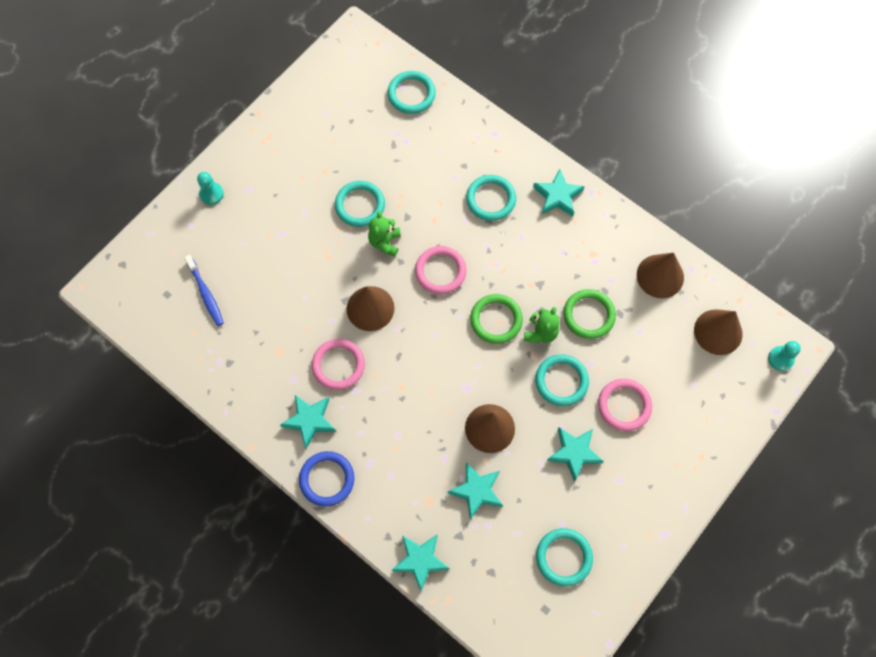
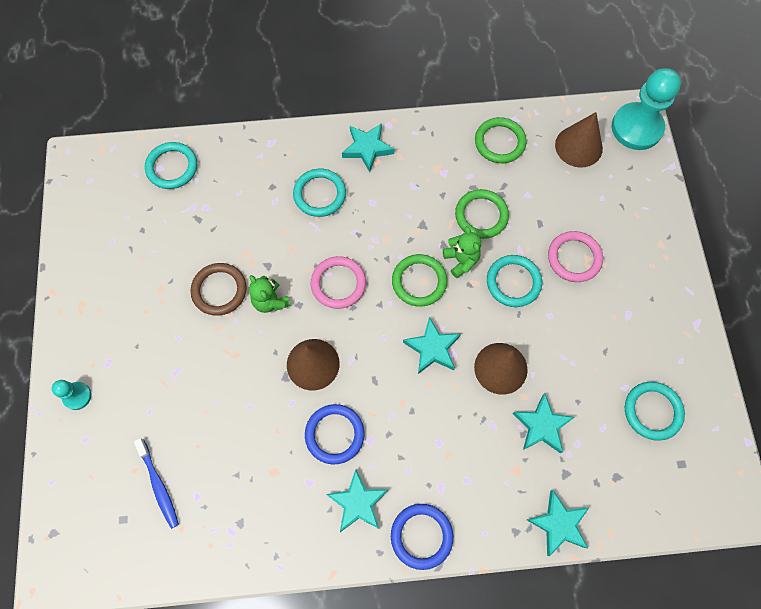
camera: 45 degrees left, 0 degrees up
blue toothbrush [184,255,224,326] -> blue toothbrush turned 45 degrees clockwise [134,438,179,529]
pink ring [312,339,365,390] -> blue ring [305,404,365,465]
turquoise ring [335,181,385,227] -> brown ring [191,263,247,316]
turquoise star [547,427,604,482] -> turquoise star moved to [403,317,461,374]
brown cone [637,253,684,298] -> green ring [475,117,527,163]
turquoise pawn [768,341,801,371] -> turquoise pawn [612,68,681,150], size x2.09

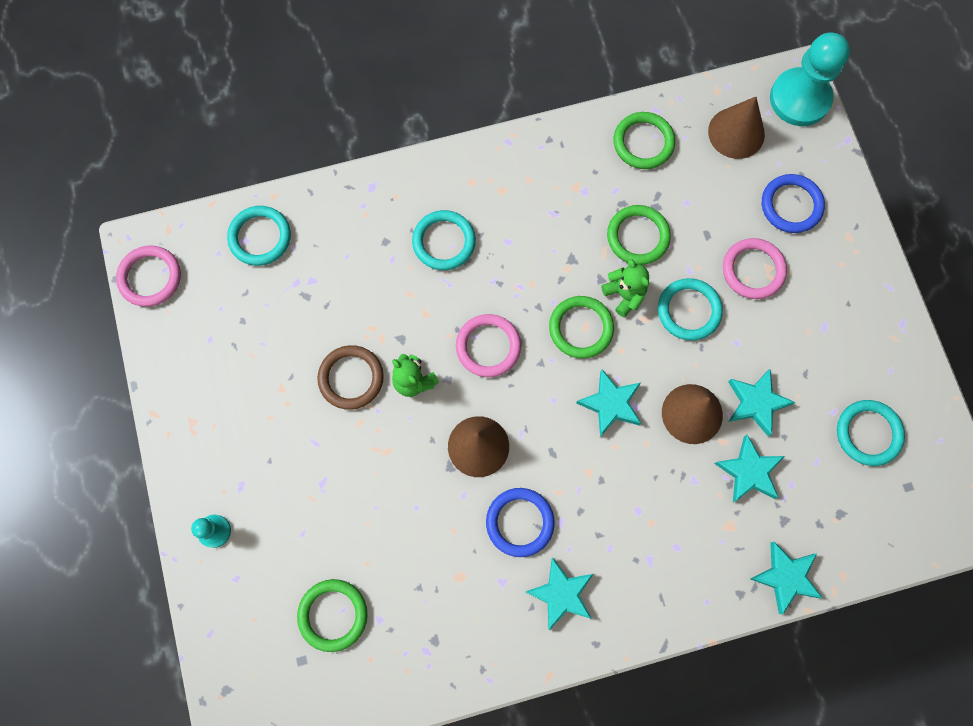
camera: 10 degrees left, 5 degrees up
blue toothbrush [134,438,179,529] -> green ring [297,579,368,652]
turquoise star [342,123,394,172] -> turquoise star moved to [728,369,796,437]
blue ring [391,504,453,570] -> blue ring moved to [762,174,825,233]
none -> pink ring [116,245,181,307]

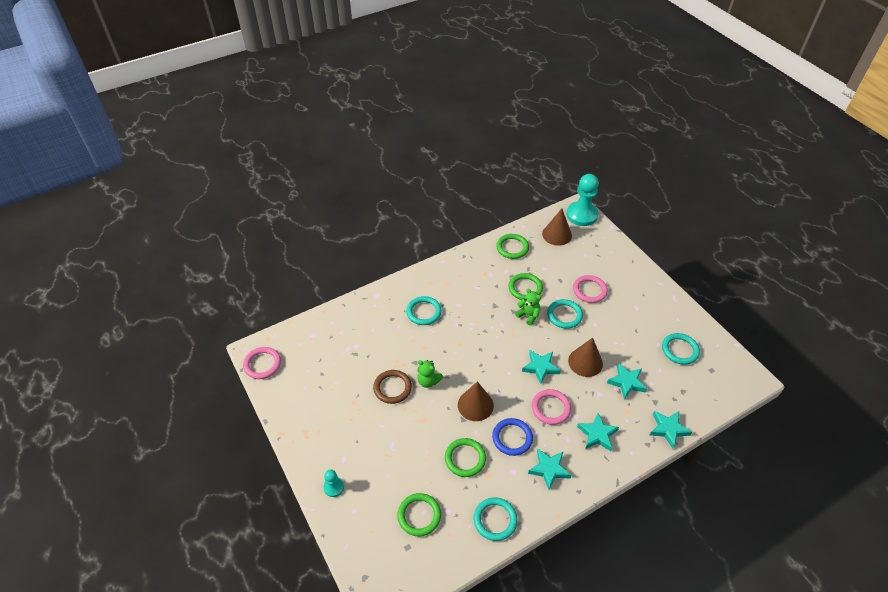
camera: 15 degrees left, 25 degrees down
turquoise ring [227,206,291,266] -> turquoise ring moved to [473,497,518,541]
pink ring [456,314,521,377] -> pink ring moved to [532,389,571,425]
green ring [549,296,614,358] -> green ring moved to [445,438,486,477]
turquoise star [728,369,796,437] -> turquoise star moved to [577,413,619,451]
blue ring [762,174,825,233] -> none

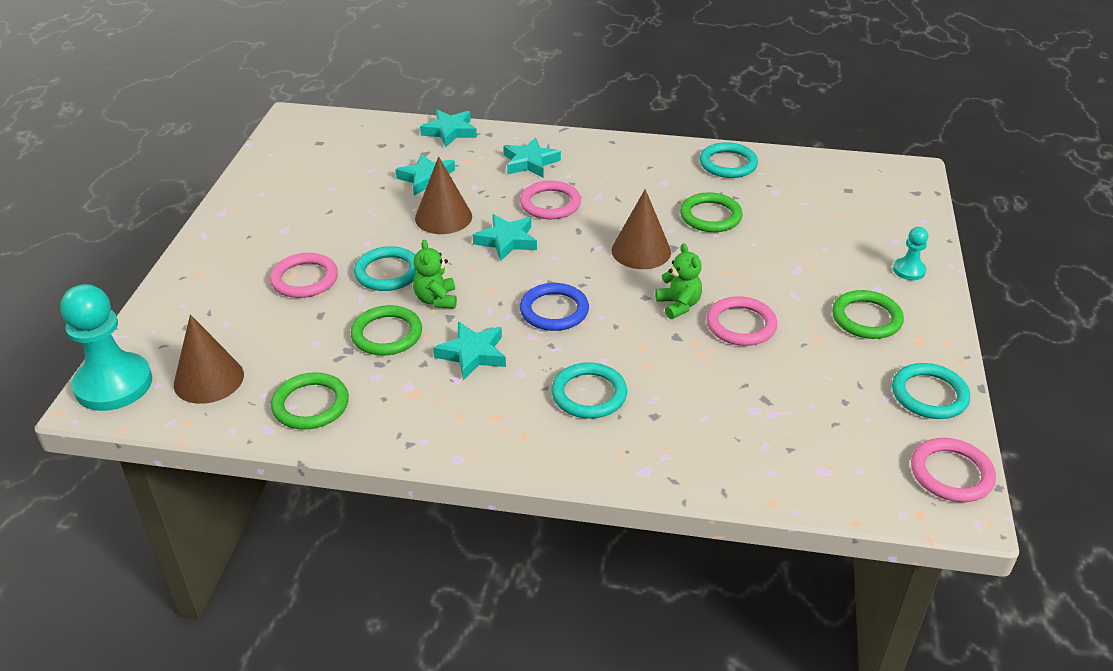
camera: 140 degrees left, 10 degrees down
brown ring [373,370,412,404] -> pink ring [706,296,778,346]
green ring [397,493,441,536] -> green ring moved to [832,290,904,339]
blue ring [492,418,533,456] -> blue ring moved to [520,283,589,331]
turquoise star [528,449,572,490] -> turquoise star moved to [433,322,506,380]
turquoise ring [662,333,700,365] -> turquoise ring moved to [892,363,970,419]

